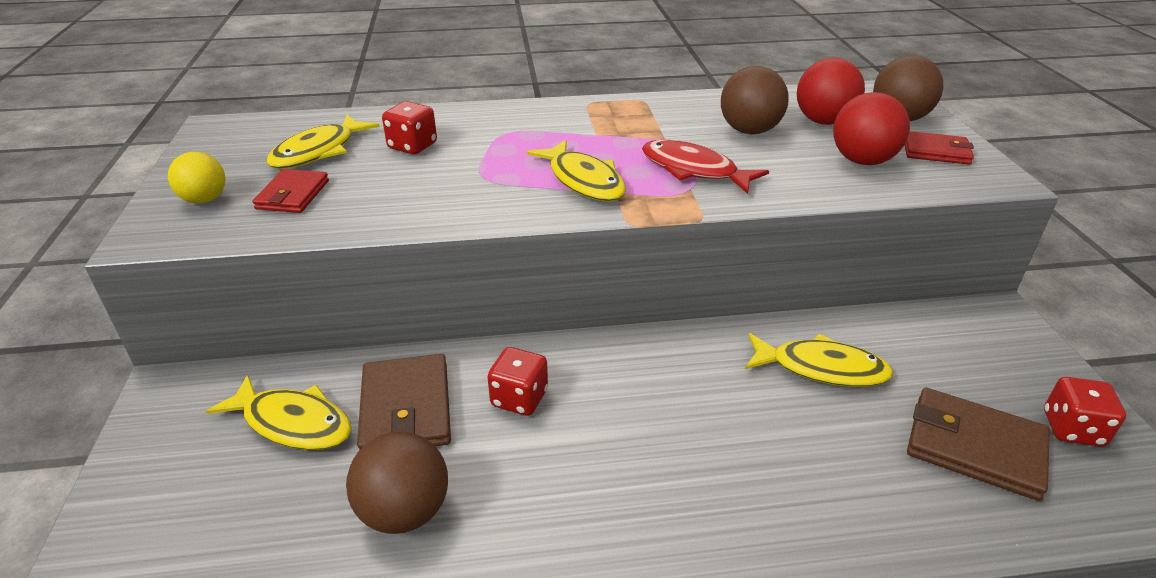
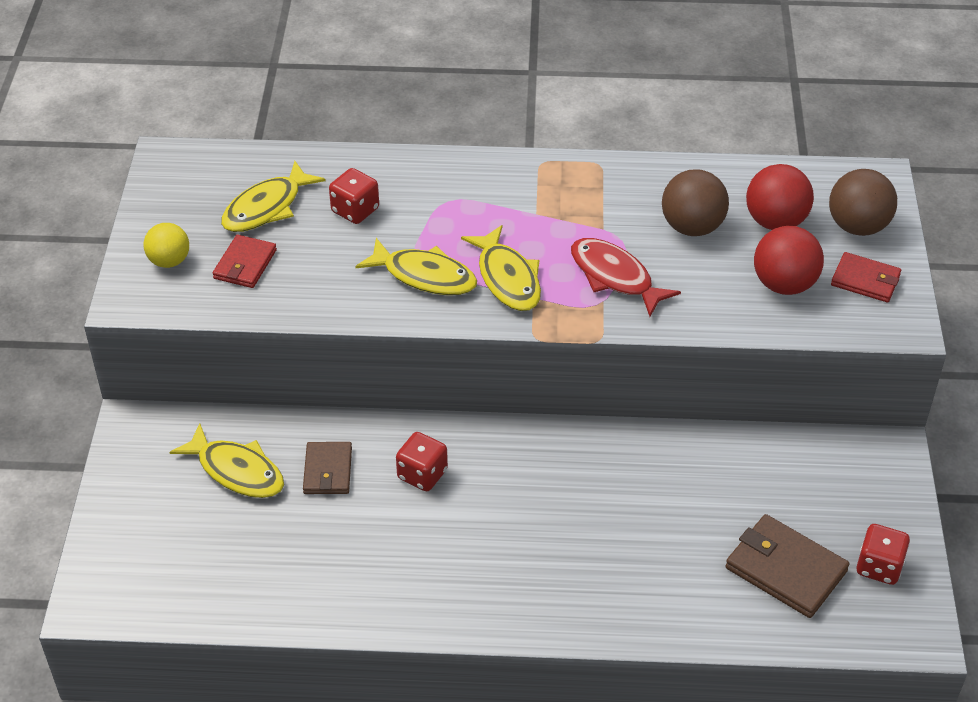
camera: 10 degrees right, 10 degrees up
brown ball [346,431,448,534] -> none
brown wallet [357,354,451,450] -> brown wallet [303,442,352,494], size x0.64
yellow fish [745,333,894,387] -> yellow fish moved to [355,238,477,295]

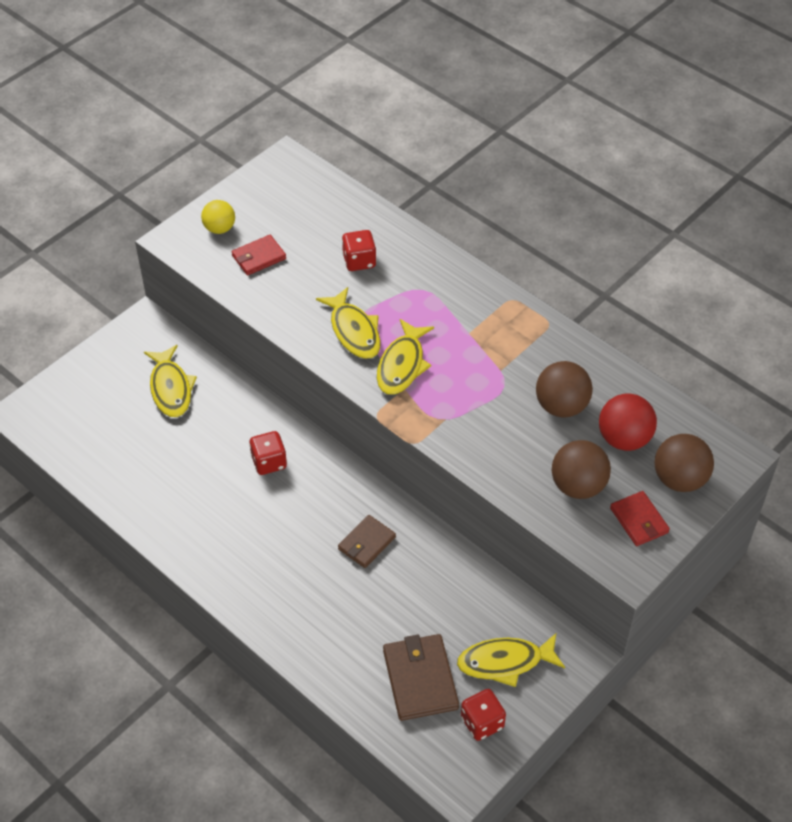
camera: 40 degrees right, 5 degrees up
yellow fish [221,161,326,232] -> yellow fish moved to [457,633,565,687]
brown wallet [303,442,352,494] -> brown wallet moved to [338,515,396,568]
red fish [571,238,681,316] -> none
red ball [754,226,824,295] -> brown ball [552,440,611,499]

